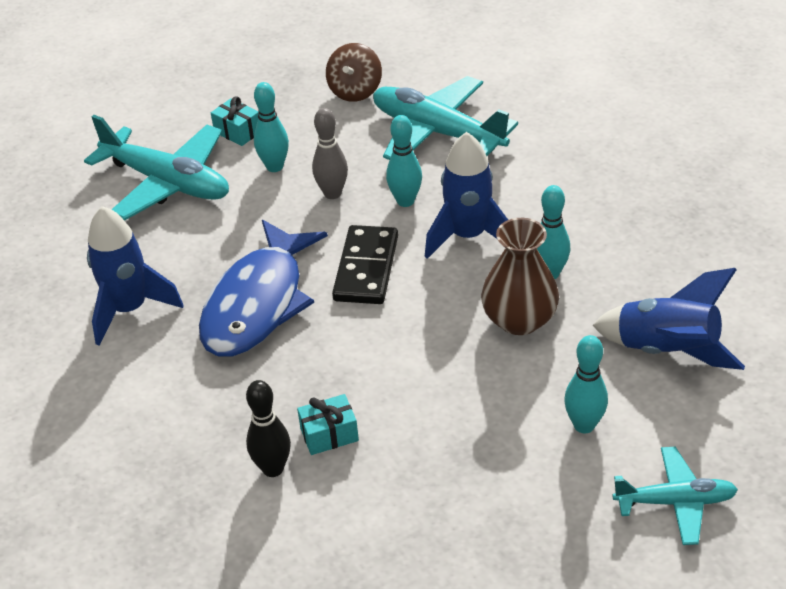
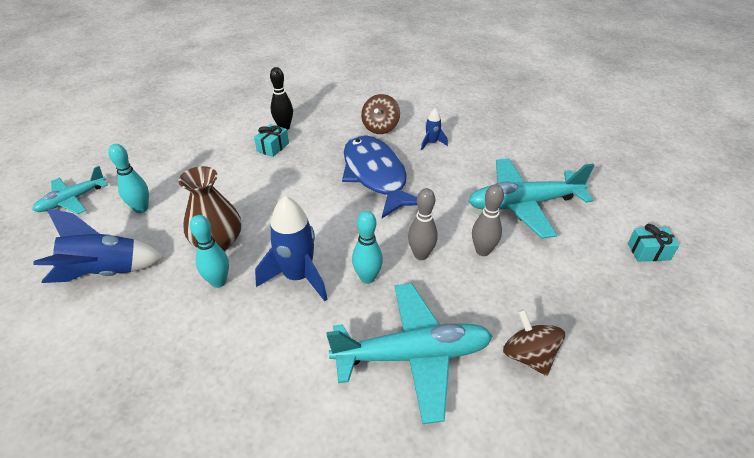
camera: 135 degrees right, 0 degrees up
blue rocket [87,206,183,346] -> blue rocket [421,108,448,150], size x0.50
turquoise gift [211,96,259,146] -> turquoise gift moved to [628,224,680,262]
turquoise bowling pin [254,82,289,172] -> grey bowling pin [472,184,504,256]
black domino [332,225,398,304] -> none
none -> brown spinning top [361,94,400,134]

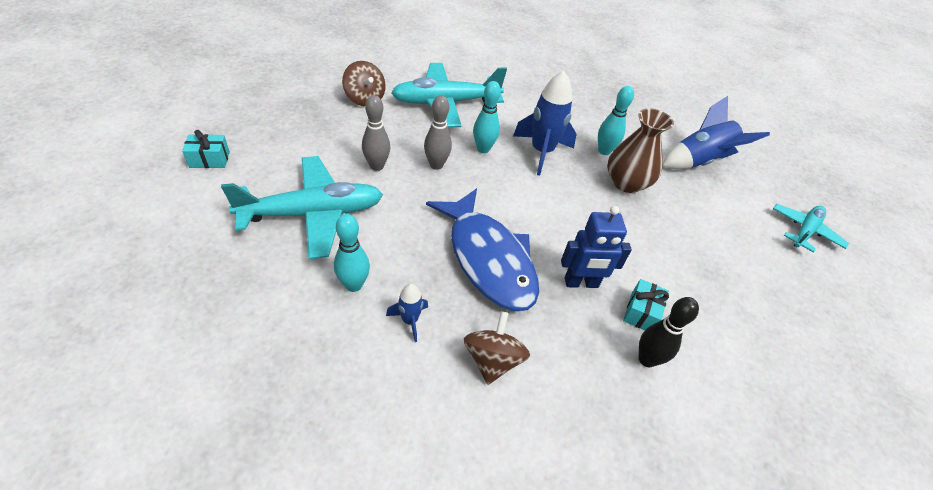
camera: 170 degrees right, 5 degrees up
turquoise bowling pin [108,144,149,213] -> turquoise bowling pin moved to [334,214,370,292]
none -> blue robot [561,206,632,288]

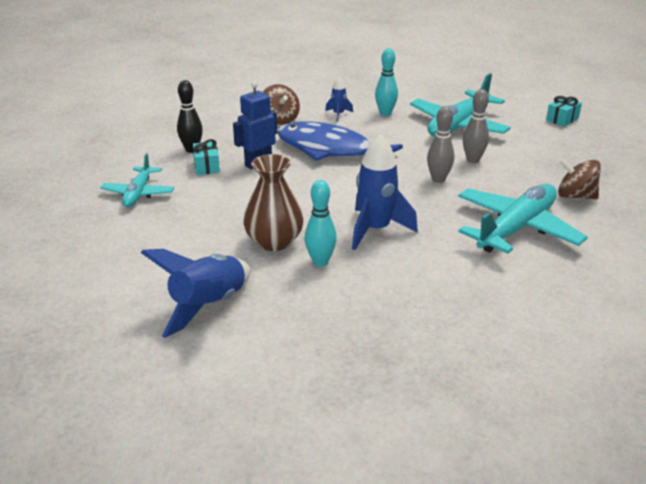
camera: 150 degrees right, 15 degrees down
turquoise bowling pin [473,81,501,153] -> none
turquoise plane [773,204,849,253] -> turquoise plane moved to [100,153,174,207]

